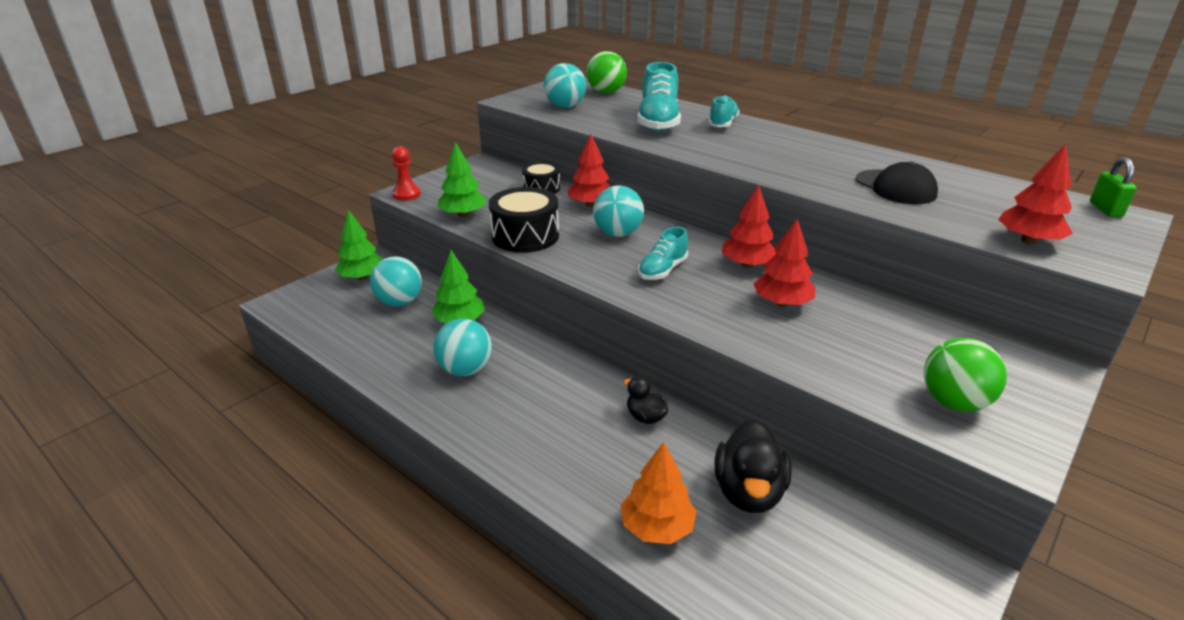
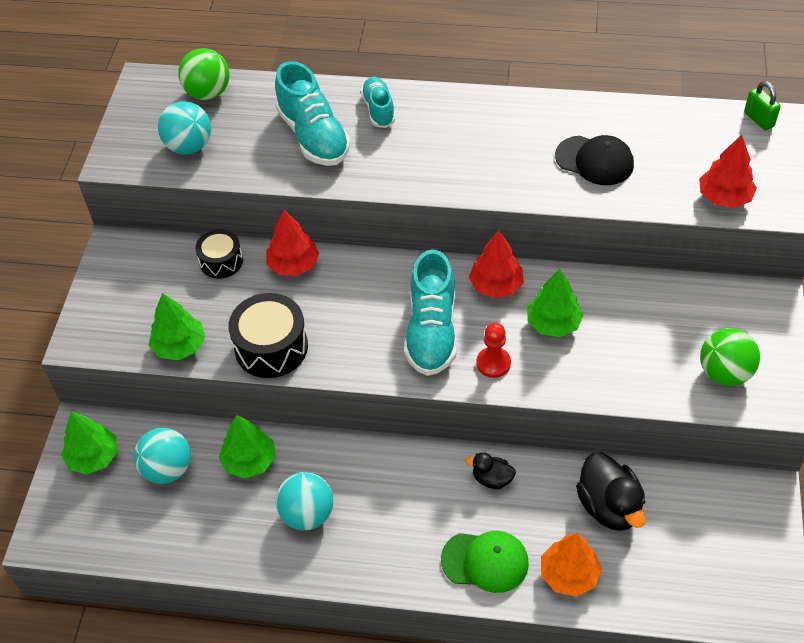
camera: 30 degrees left, 20 degrees up
red pawn [392,146,421,201] -> red pawn moved to [476,323,511,378]
turquoise ball [593,186,644,237] -> none
turquoise shoe [638,227,688,280] -> turquoise shoe [404,250,457,376], size x1.70
red tree [753,219,815,307] -> green tree [527,269,583,337]
none -> green cap [441,531,529,593]

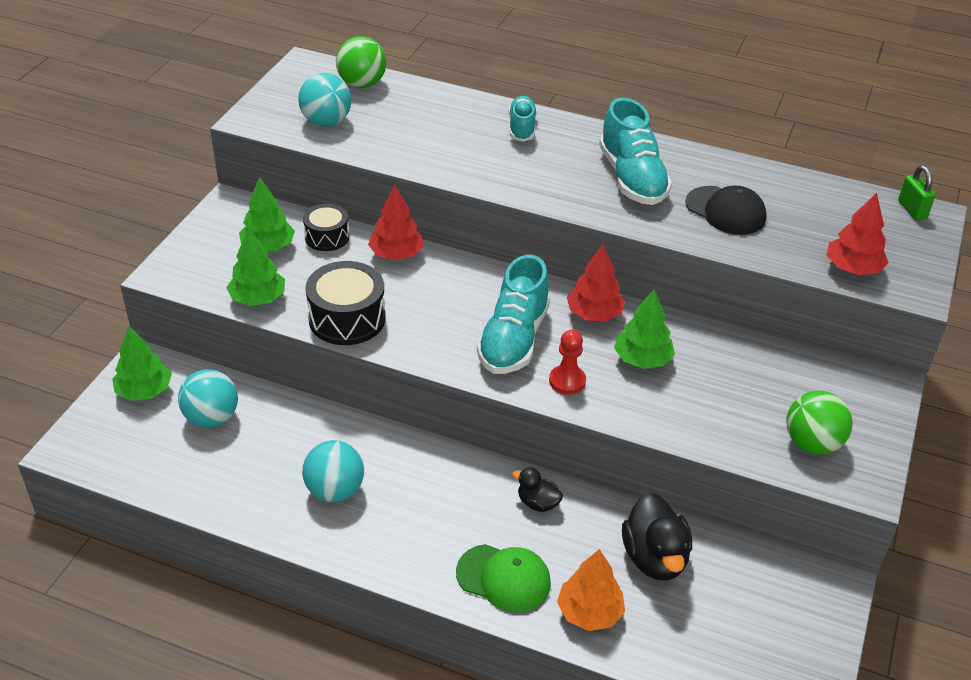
camera: 10 degrees right, 10 degrees down
green tree [219,415,275,478] -> green tree moved to [239,177,295,251]
turquoise shoe [275,61,351,166] -> turquoise shoe moved to [599,98,672,205]

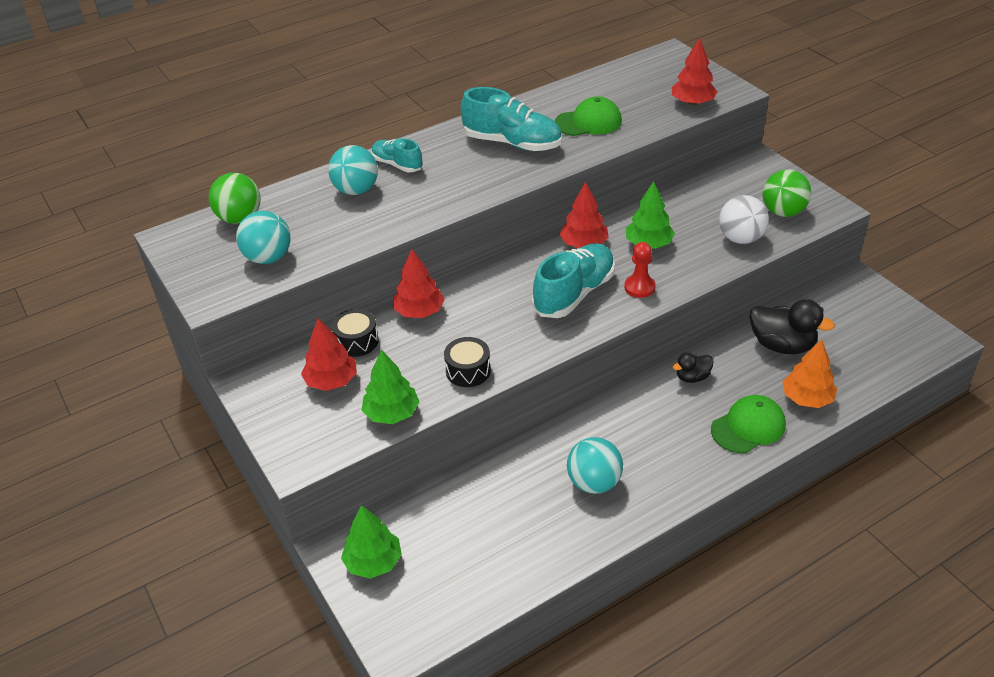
camera: 50 degrees left, 0 degrees up
turquoise ball [178,369,238,428] -> turquoise ball moved to [328,145,378,195]
green tree [239,177,295,251] -> red tree [301,318,357,391]
black drum [305,261,385,345] -> black drum [444,337,491,387], size x0.63
turquoise shoe [477,255,550,374] -> turquoise shoe turned 105 degrees counterclockwise [532,243,615,318]
black cap [685,186,767,235] -> green cap [555,97,622,136]
green padlock [898,165,936,220] -> none
none -> white ball [719,195,769,244]

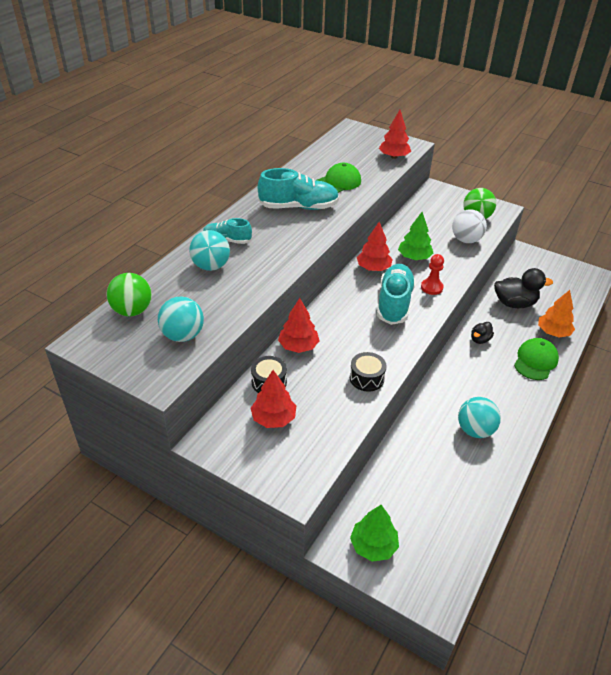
camera: 30 degrees left, 0 degrees up
green tree [362,350,419,424] -> none

